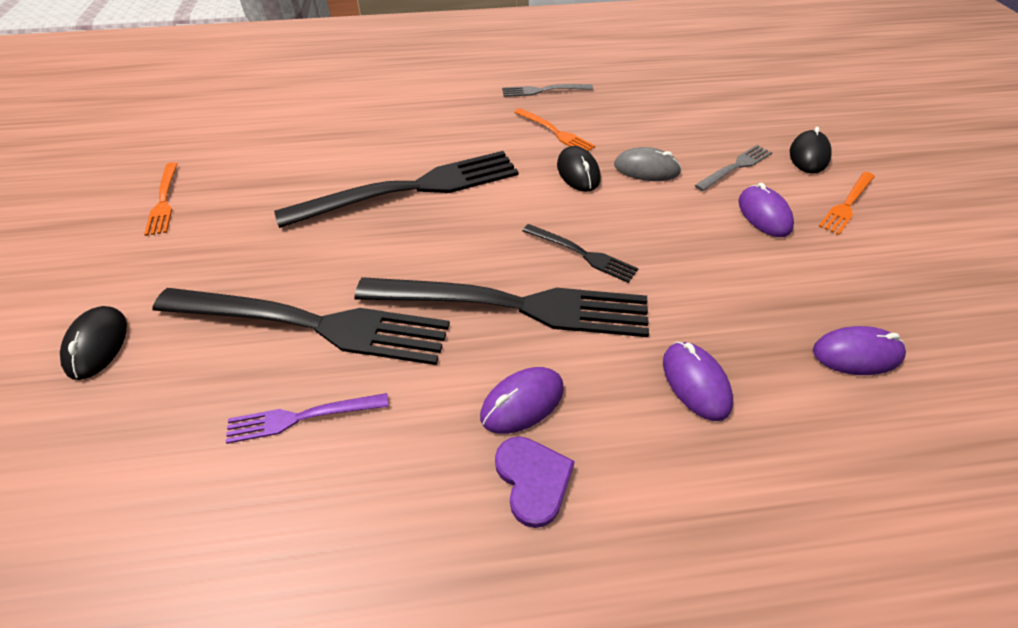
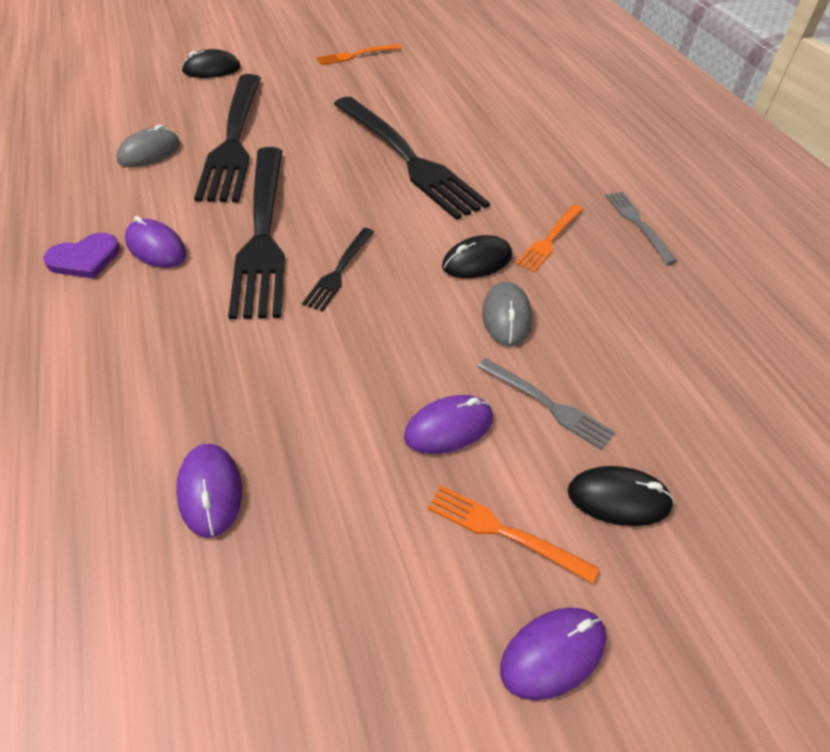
camera: 75 degrees right, 0 degrees up
purple fork [225,393,389,444] -> grey mouse [117,125,180,167]
purple mouse [663,342,733,421] -> purple mouse moved to [500,607,607,700]

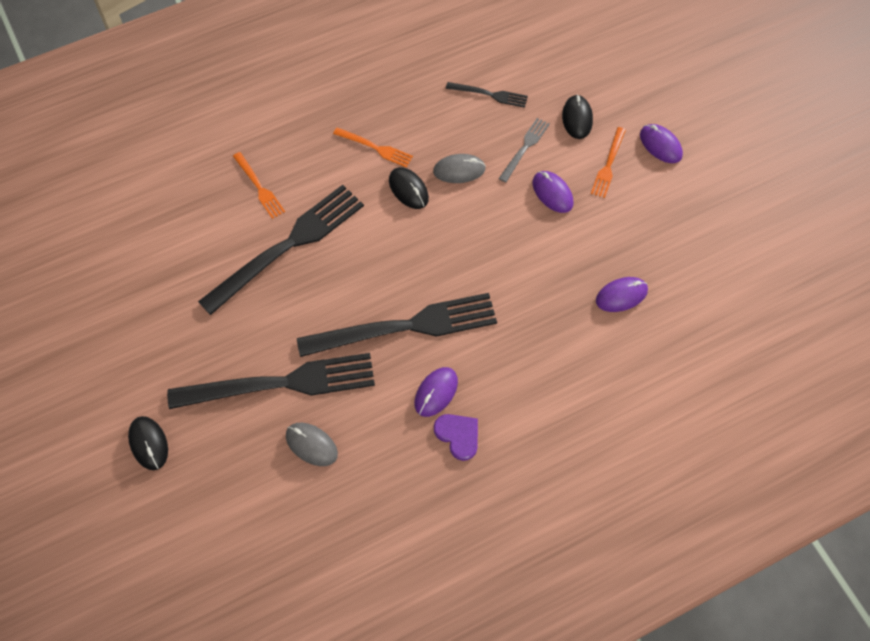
camera: 95 degrees left, 15 degrees up
black fork [302,228,374,312] -> black fork moved to [446,82,528,108]
orange fork [316,44,402,65] -> orange fork moved to [233,152,285,219]
grey fork [605,192,678,264] -> none

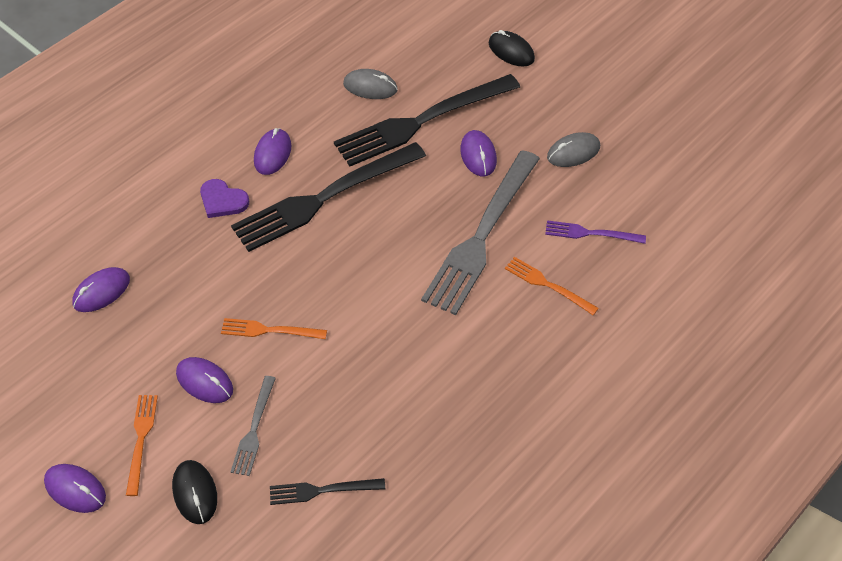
camera: 160 degrees right, 10 degrees down
black fork [198,185,364,315] -> grey fork [421,150,540,315]
orange fork [333,127,413,168] -> orange fork moved to [221,318,327,339]
black mouse [389,167,429,209] -> none
grey mouse [433,154,486,183] -> grey mouse moved to [547,132,600,167]
purple heart [434,414,478,461] -> purple heart moved to [200,179,249,218]
none -> purple mouse [460,130,497,176]
none -> purple fork [545,220,646,244]

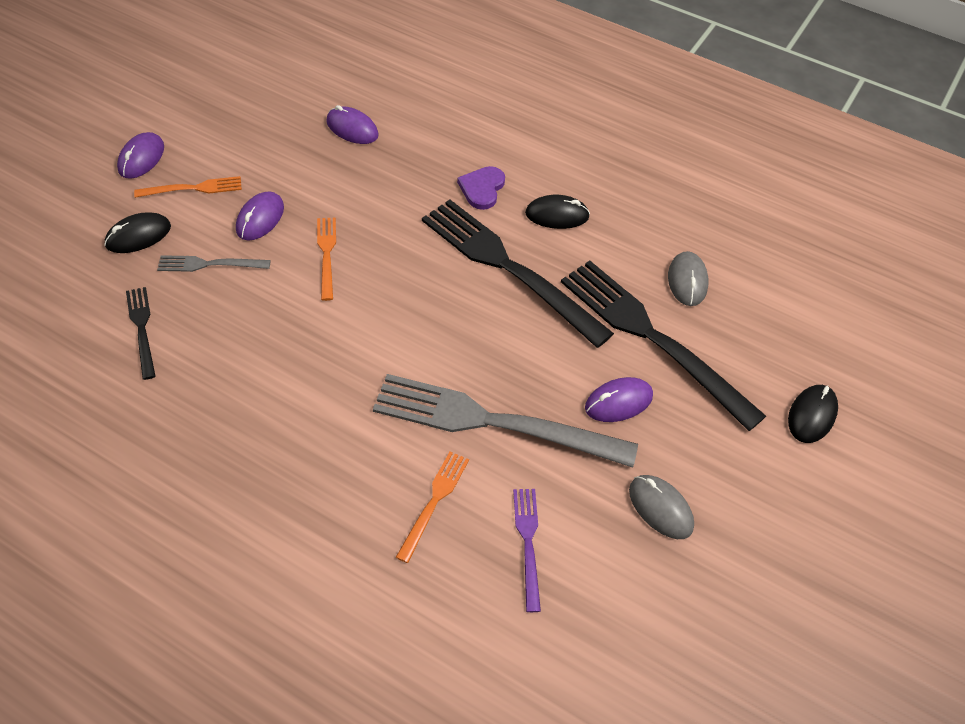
camera: 75 degrees right, 0 degrees up
purple mouse [254,128,291,175] -> black mouse [525,195,590,229]

